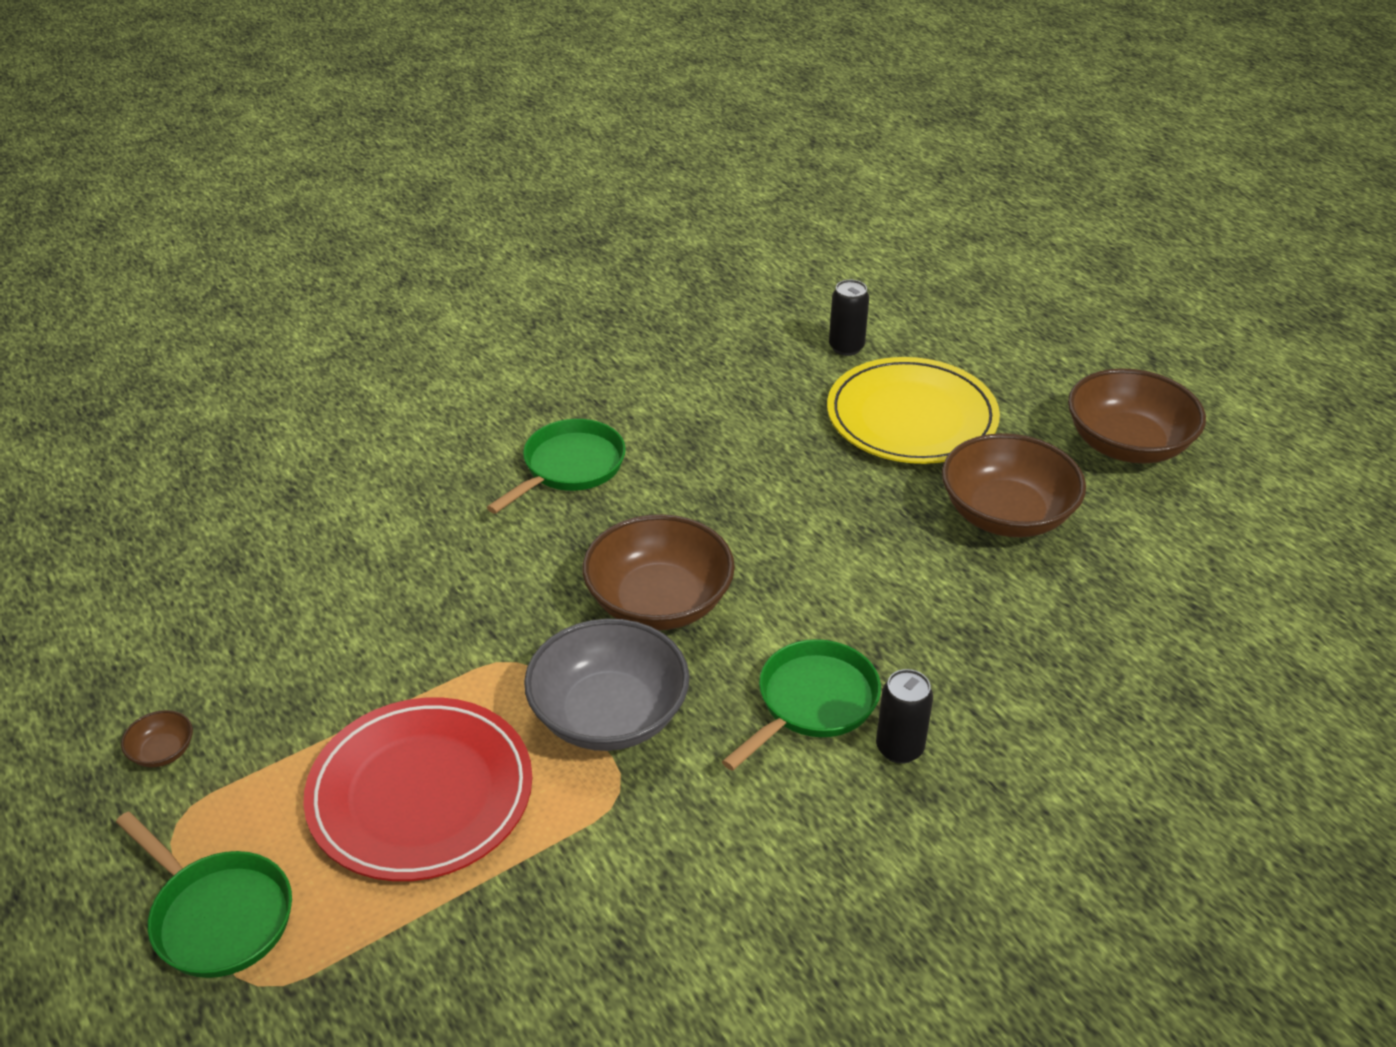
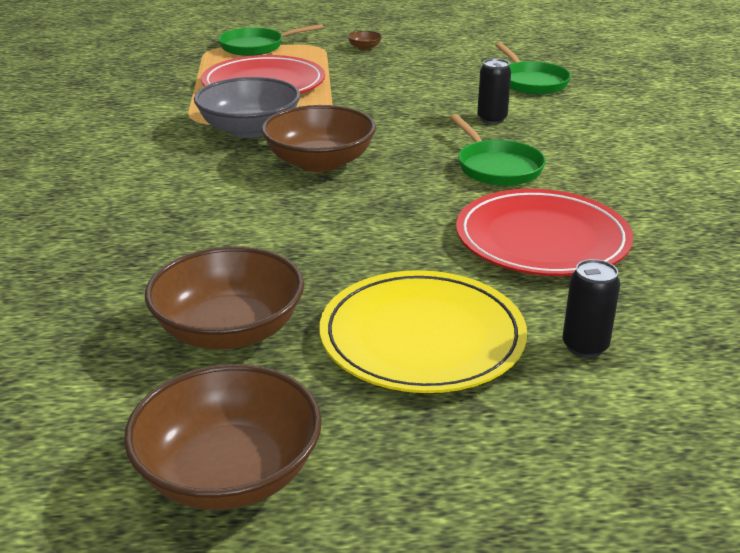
camera: 120 degrees right, 10 degrees down
green pan [722,639,881,771] -> green pan moved to [495,42,571,95]
black can [876,669,933,764] -> black can moved to [477,58,511,124]
none -> red plate [456,189,633,276]

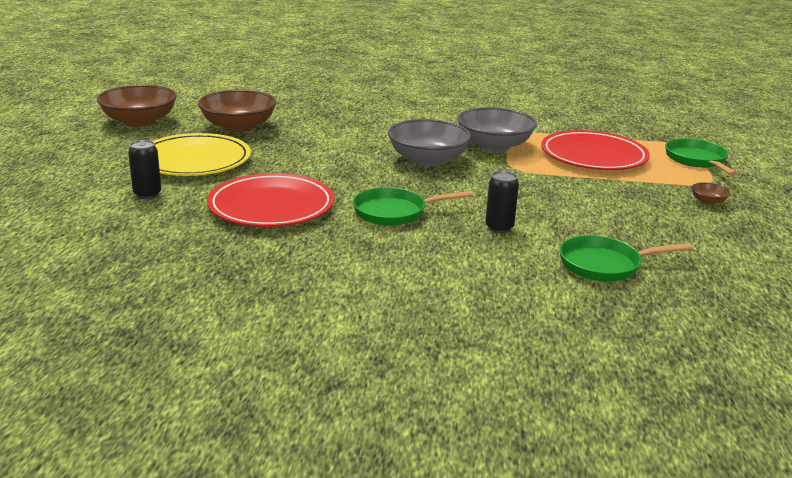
camera: 100 degrees right, 5 degrees down
brown bowl [261,105,376,172] -> grey bowl [388,119,471,166]

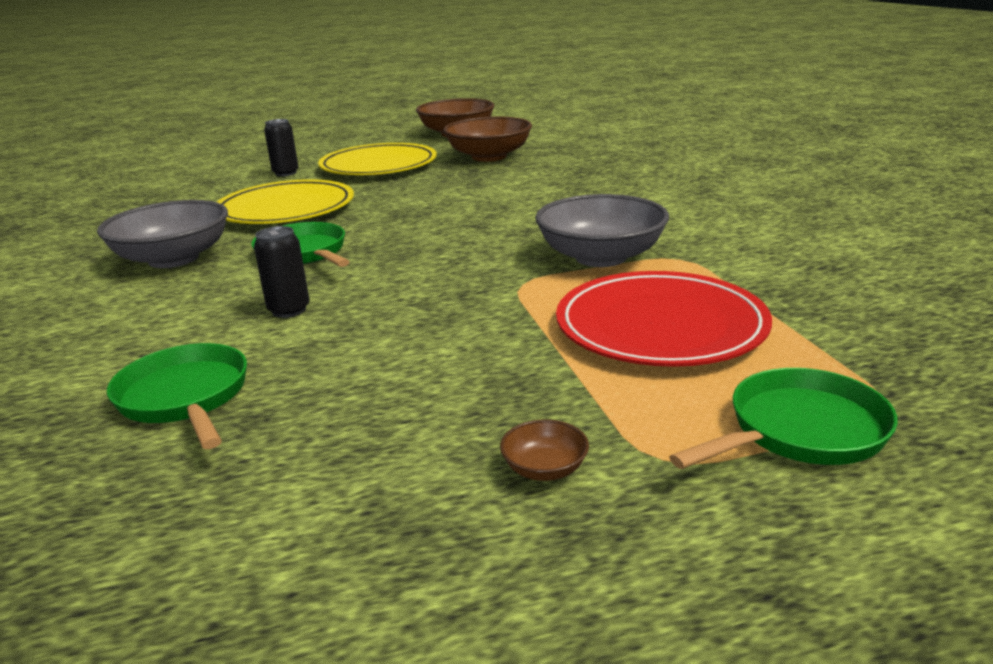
camera: 70 degrees right, 0 degrees up
red plate [207,173,334,227] -> yellow plate [217,179,354,224]
grey bowl [388,119,471,166] -> grey bowl moved to [97,200,228,268]

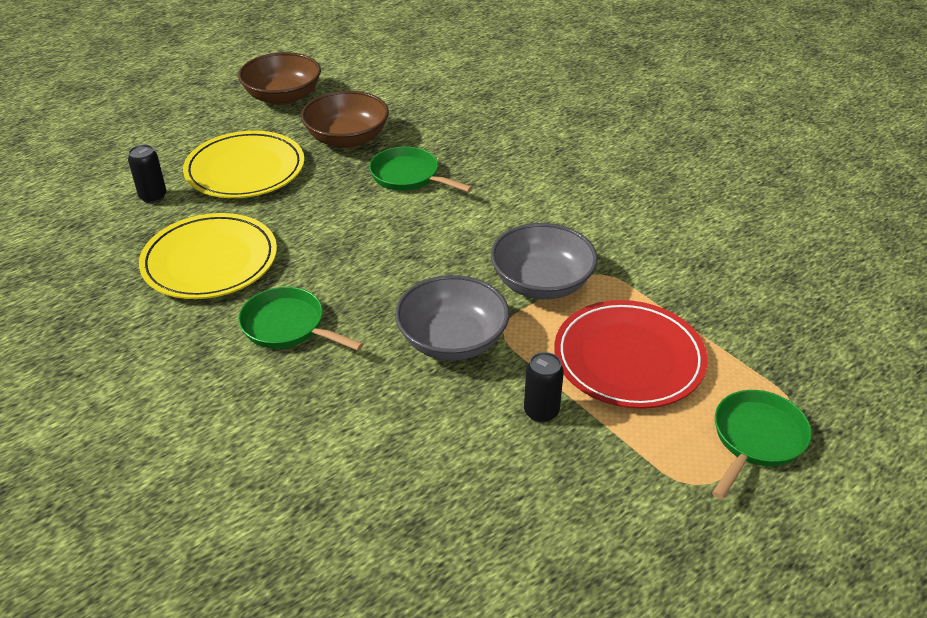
camera: 25 degrees left, 15 degrees up
grey bowl [97,200,228,268] -> grey bowl moved to [395,275,509,361]
green pan [107,343,247,449] -> green pan moved to [369,147,473,192]
black can [254,226,309,318] -> black can moved to [524,352,564,423]
brown bowl [500,420,589,481] -> none

